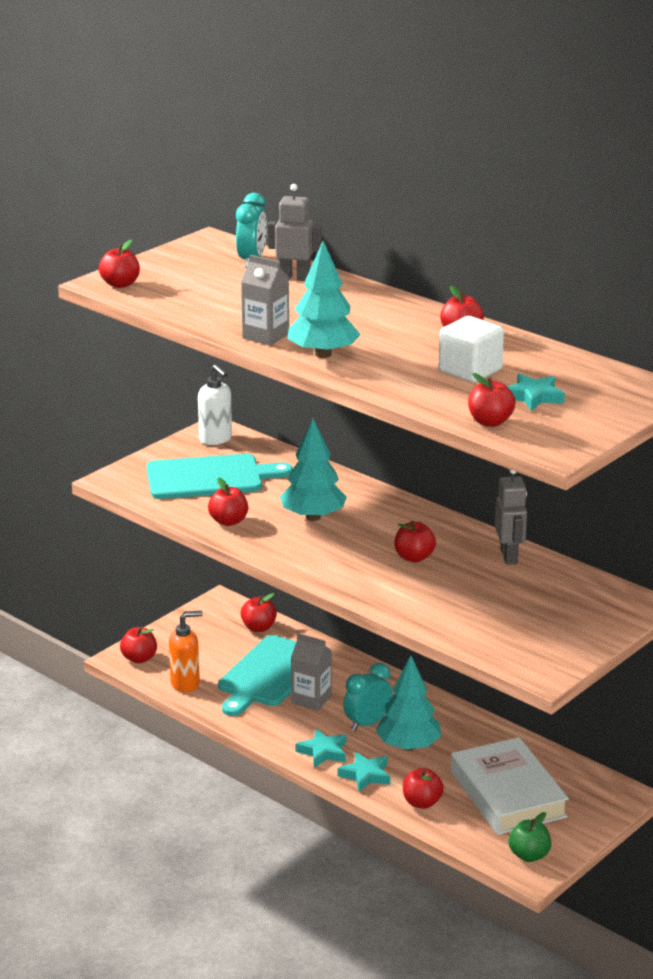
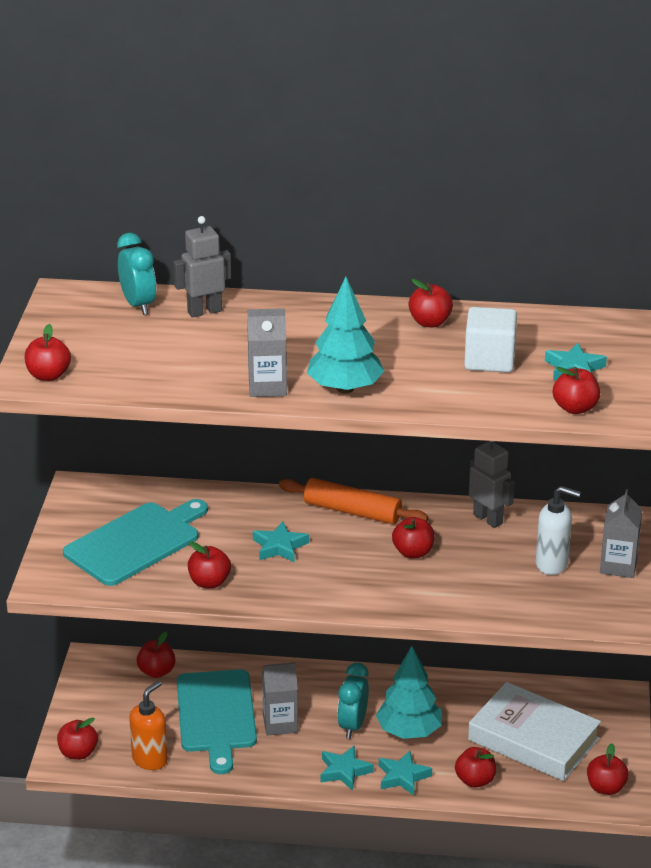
camera: 35 degrees left, 5 degrees up
white soap dispenser [198,364,232,445] -> white soap dispenser moved to [536,486,581,575]
turquoise tree [280,419,347,521] -> turquoise star [253,521,309,562]
green apple [508,812,551,862] -> red apple [587,743,629,795]
none -> orange rolling pin [279,478,428,524]
none -> grey carton [600,489,642,578]

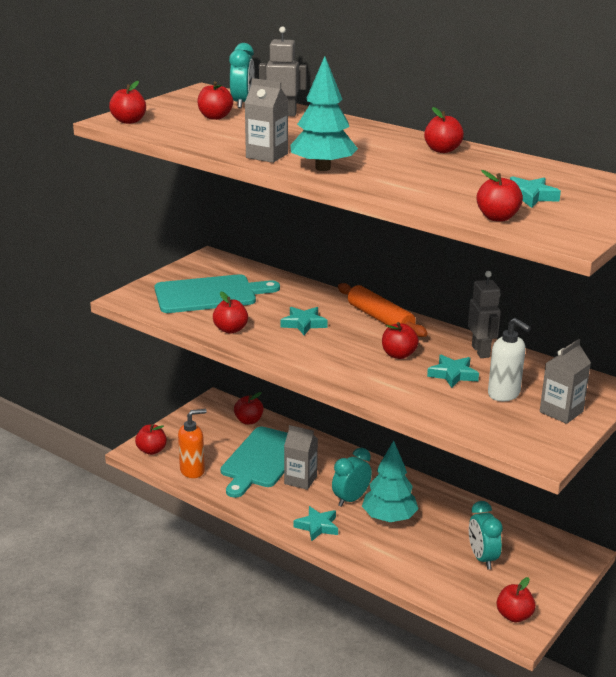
camera: 30 degrees right, 5 degrees down
turquoise star [379,751,432,795] -> turquoise star moved to [427,355,479,388]
red apple [455,747,496,788] -> red apple moved to [197,81,233,120]
white cube [464,307,517,372] -> none
white book [468,682,601,781] -> turquoise clock [469,501,503,569]

